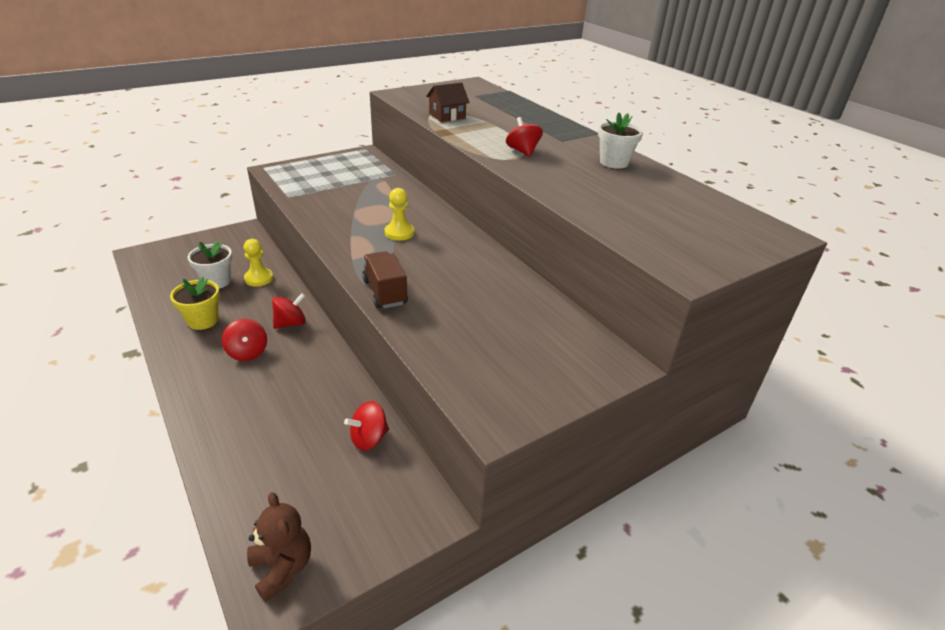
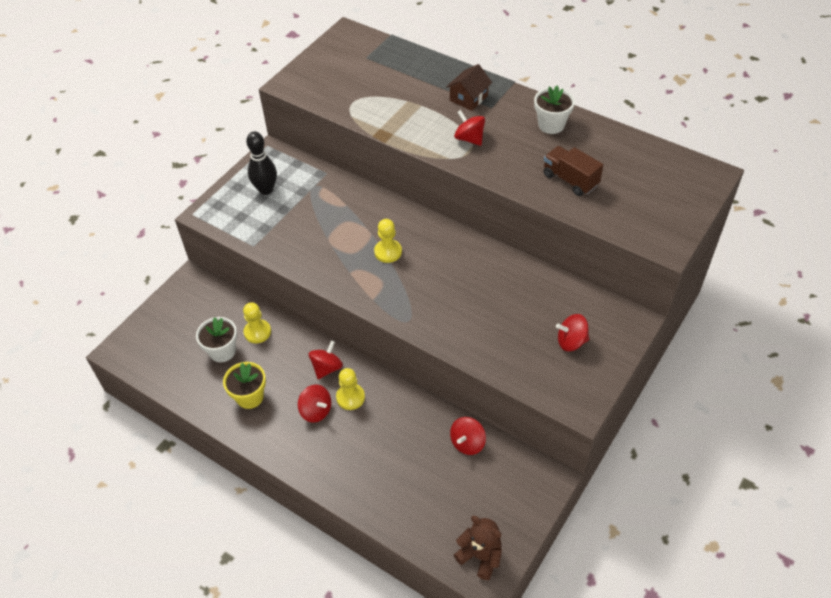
camera: 20 degrees left, 15 degrees up
brown truck [362,251,408,308] -> brown truck moved to [544,146,603,196]
brown house [426,82,470,122] -> brown house moved to [446,64,492,111]
none -> black bowling pin [246,131,277,195]
none -> yellow pawn [336,368,365,410]
none -> red spinning top [556,314,589,351]

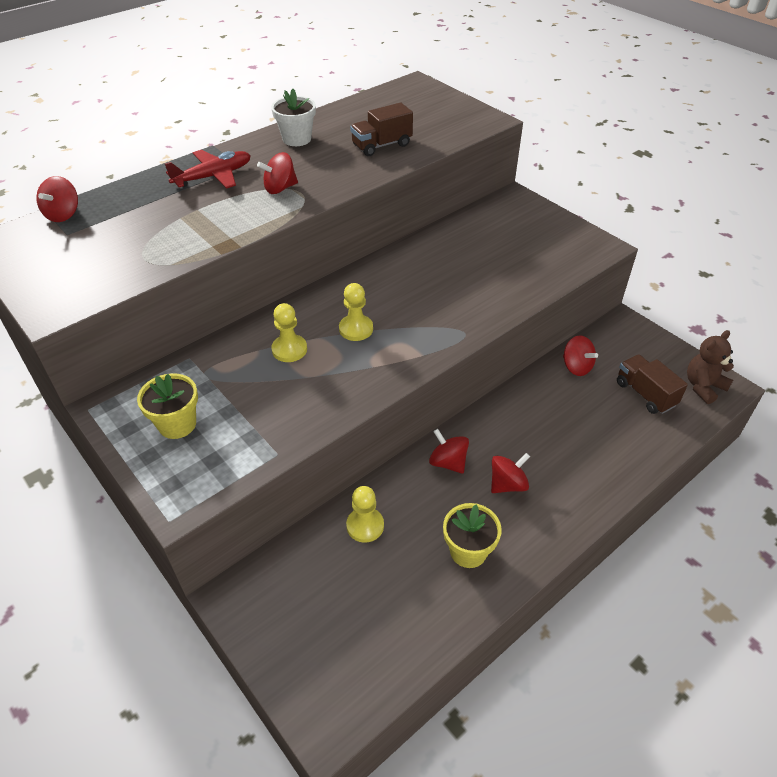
camera: 75 degrees left, 5 degrees down
white flower pot [196,317,237,362] -> none
black bowling pin [246,131,277,195] -> yellow flower pot [137,373,198,439]
yellow pawn [336,368,365,410] -> yellow pawn moved to [271,303,307,362]
brown house [446,64,492,111] -> red plane [165,150,251,189]
red spinning top [556,314,589,351] -> red spinning top moved to [36,176,78,222]
none -> brown truck [617,354,688,414]

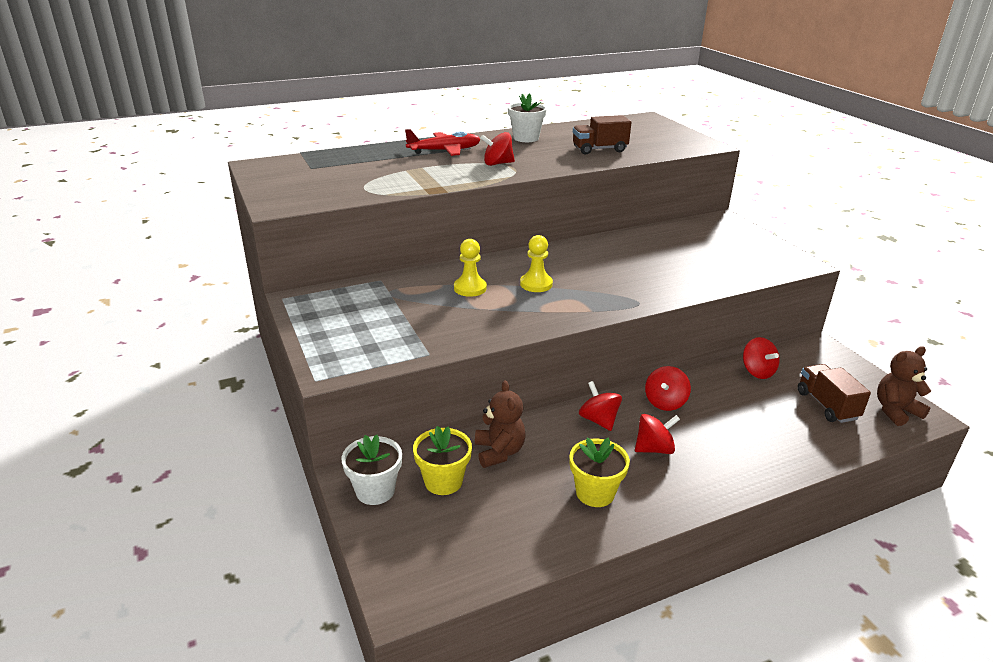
camera: 15 degrees right, 15 degrees down
red spinning top [36,176,78,222] -> red spinning top moved to [645,366,691,411]
yellow flower pot [137,373,198,439] -> yellow flower pot moved to [413,426,472,495]
yellow pawn [346,486,384,543] -> brown teddy bear [475,380,526,468]
none -> white flower pot [341,435,402,505]

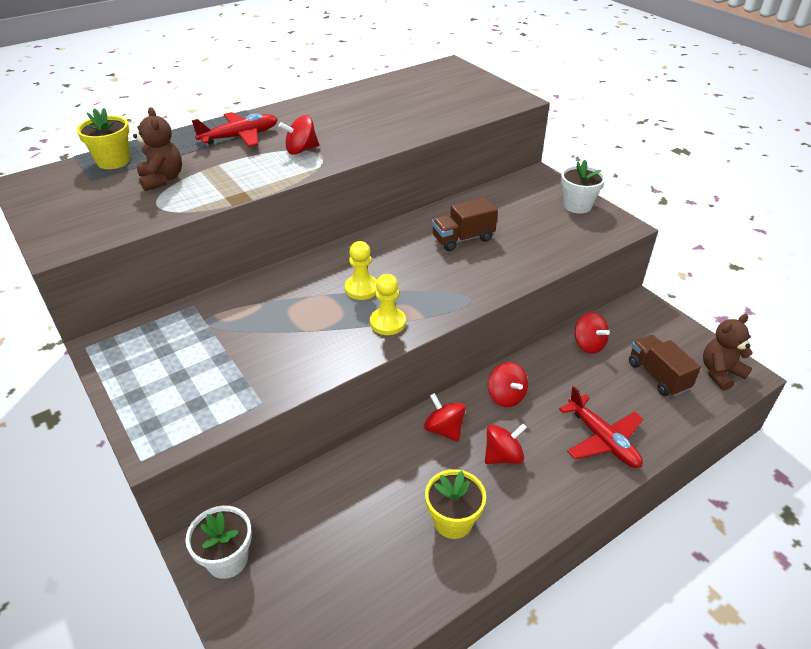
camera: 10 degrees left, 10 degrees up
yellow flower pot [413,426,472,495] -> yellow flower pot moved to [76,108,130,169]
yellow pawn [454,239,487,297] -> yellow pawn moved to [370,274,406,335]
brown teddy bear [475,380,526,468] -> brown teddy bear moved to [133,107,182,191]
white flower pot [508,93,547,142] -> white flower pot moved to [561,160,606,214]
brown truck [573,115,632,155] -> brown truck moved to [432,197,498,251]
red spinning top [645,366,691,411] -> red spinning top turned 45 degrees counterclockwise [488,362,528,407]
none -> red plane [559,386,643,468]

